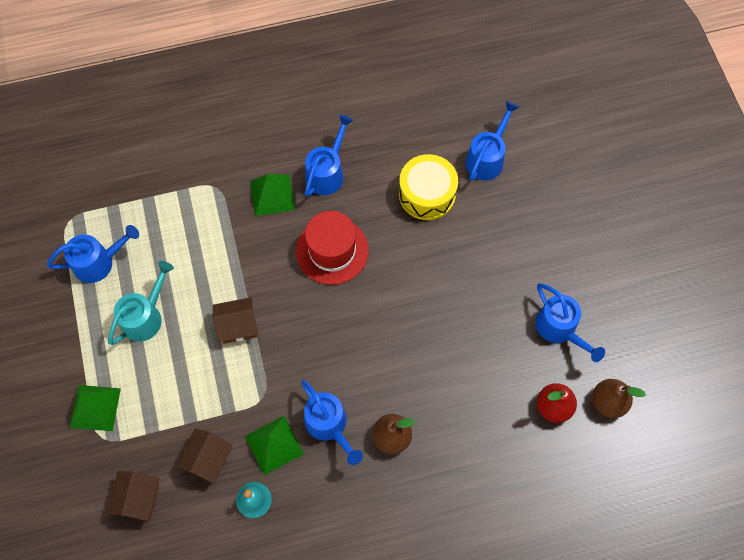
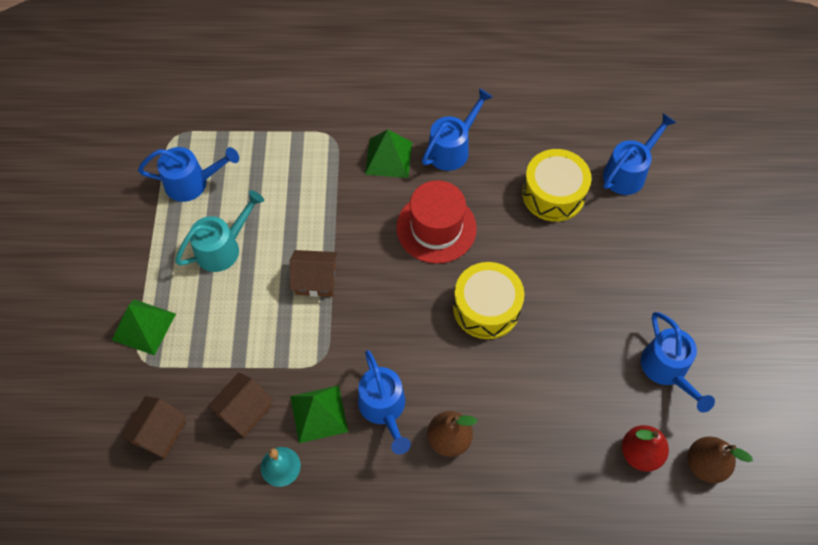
camera: 15 degrees right, 5 degrees down
none -> yellow drum [453,262,524,339]

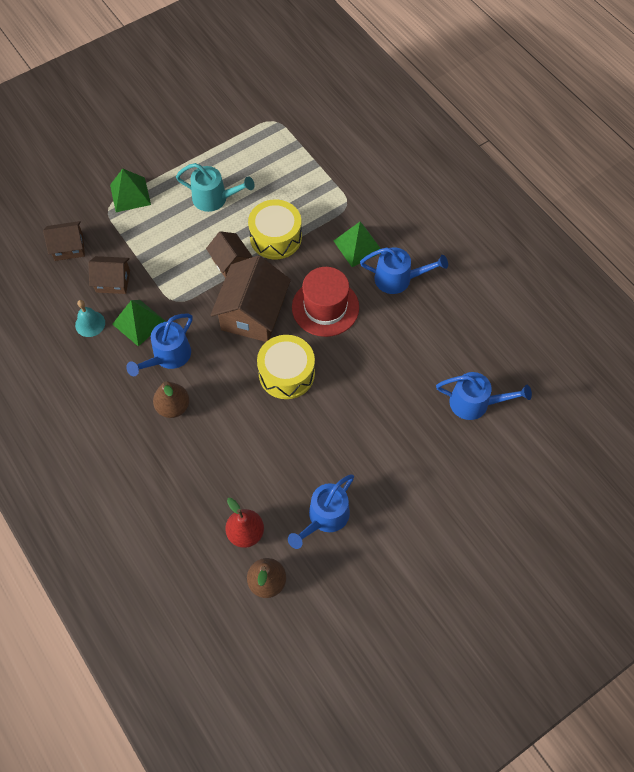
camera: 55 degrees right, 0 degrees up
blue watering can [138,147,239,202] -> none
yellow drum [522,149,592,222] -> yellow drum moved to [248,200,302,259]
none -> brown house [211,256,291,342]

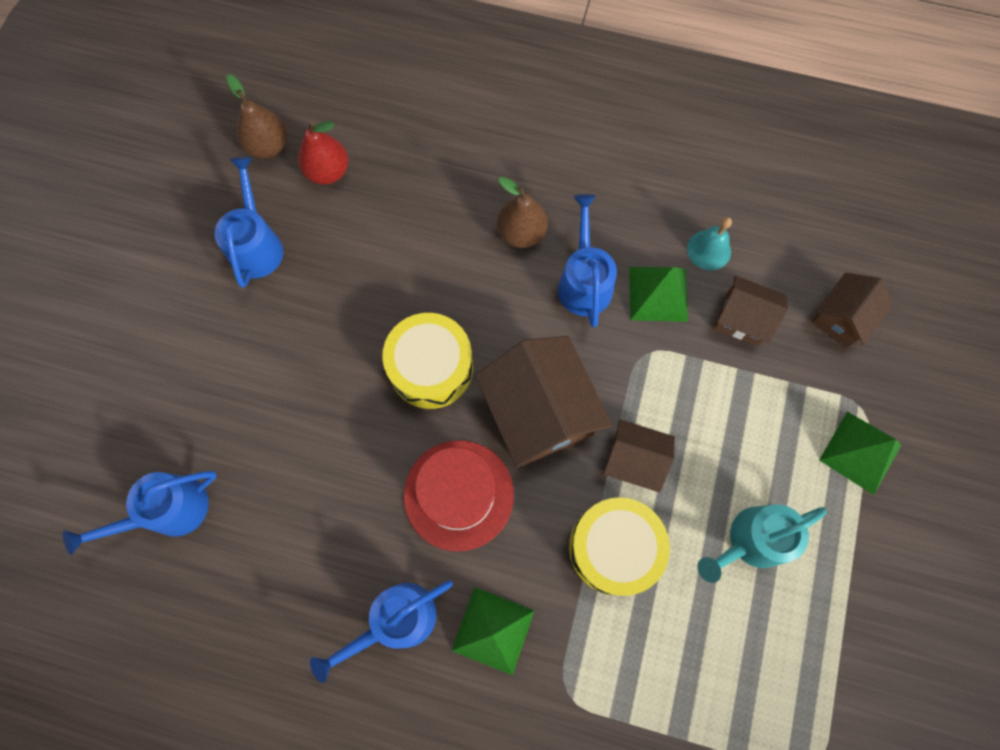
camera: 140 degrees right, 10 degrees up
brown house [89,256,130,294] -> brown house turned 60 degrees clockwise [714,275,788,346]

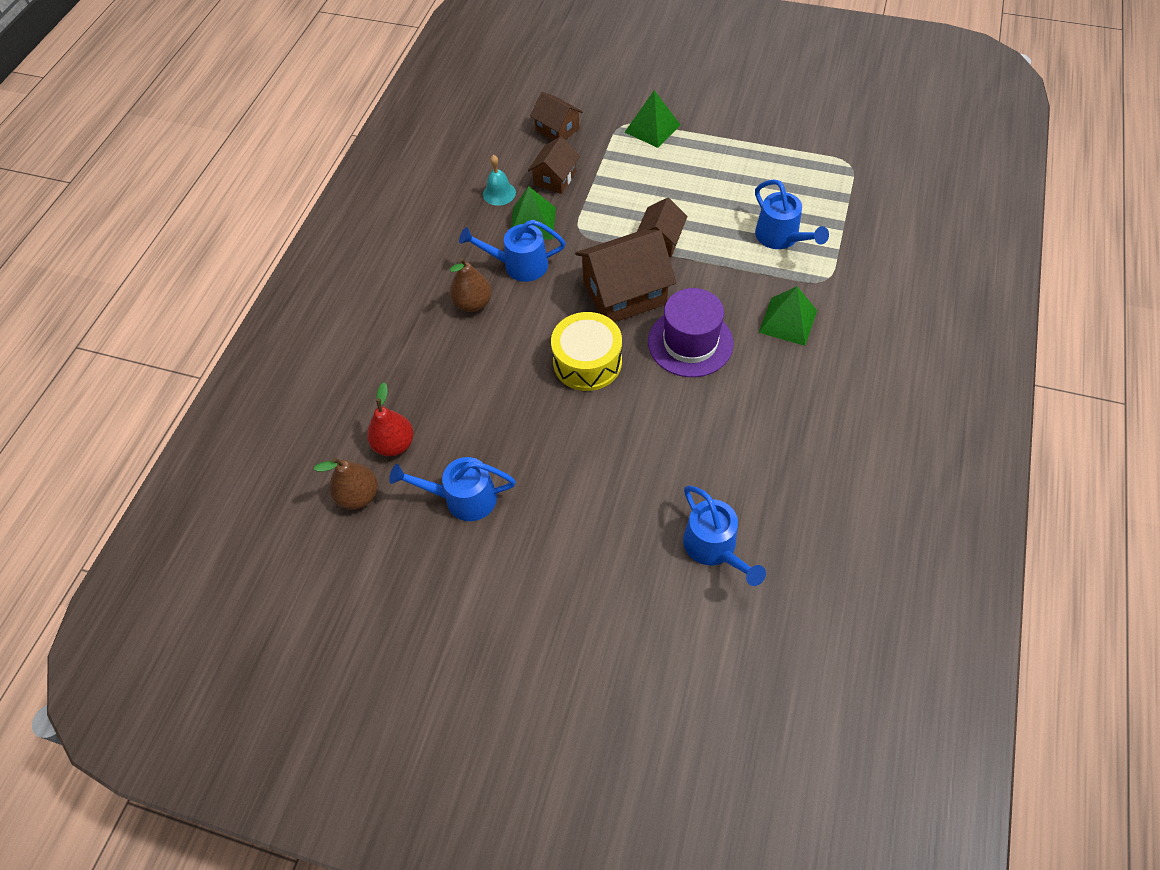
camera: 85 degrees left, 15 degrees down
blue watering can [310,580,453,683] -> blue watering can moved to [755,179,829,249]
red hat [404,440,514,551] -> purple hat [648,288,734,377]
yellow drum [569,497,670,596] -> none
turquoise watering can [697,504,827,583] -> none

